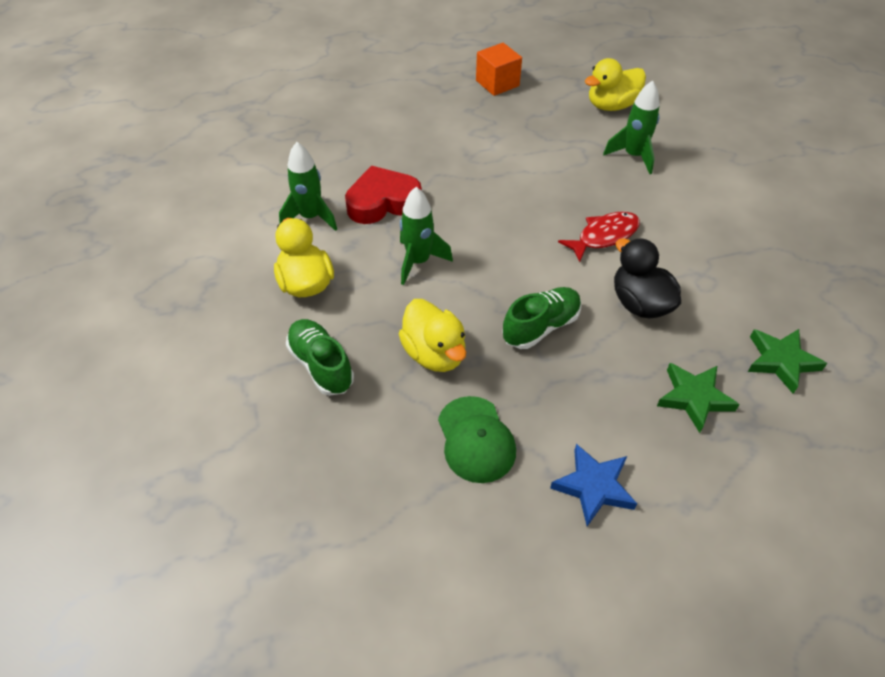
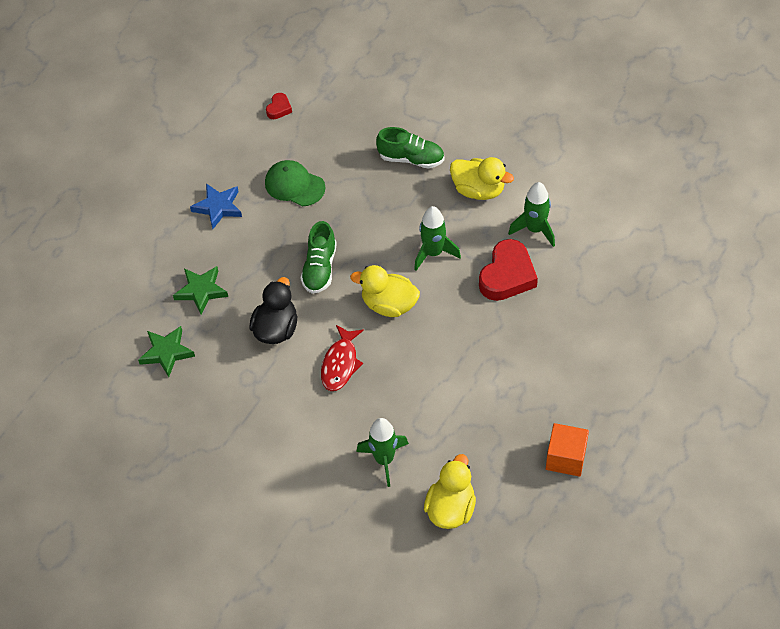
camera: 140 degrees right, 5 degrees up
yellow duck [399,299,466,372] -> yellow duck moved to [350,265,420,317]
black duck [614,238,681,318] -> black duck turned 90 degrees counterclockwise [249,277,297,344]
none -> red heart [266,93,292,119]

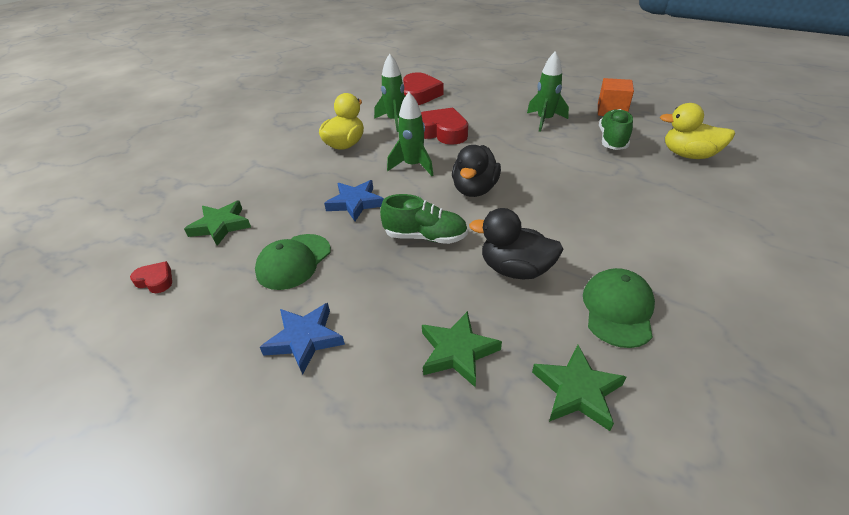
camera: 90 degrees left, 15 degrees down
red fish [321,325,364,391] -> none
yellow duck [350,265,420,317] -> black duck [452,145,501,197]
green rocket [356,418,409,487] -> green rocket moved to [527,51,569,132]
green shoe [376,127,444,169] -> green shoe moved to [599,109,633,150]
none -> green star [184,201,251,246]
none -> blue star [324,180,384,221]
none -> red heart [403,72,444,105]
none -> green cap [583,268,655,348]

